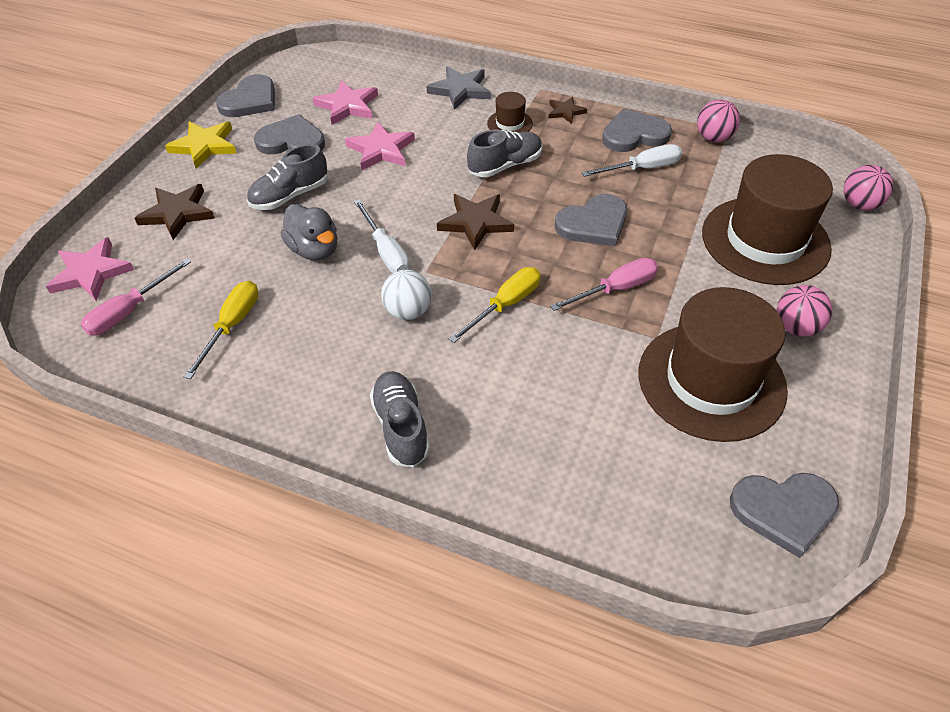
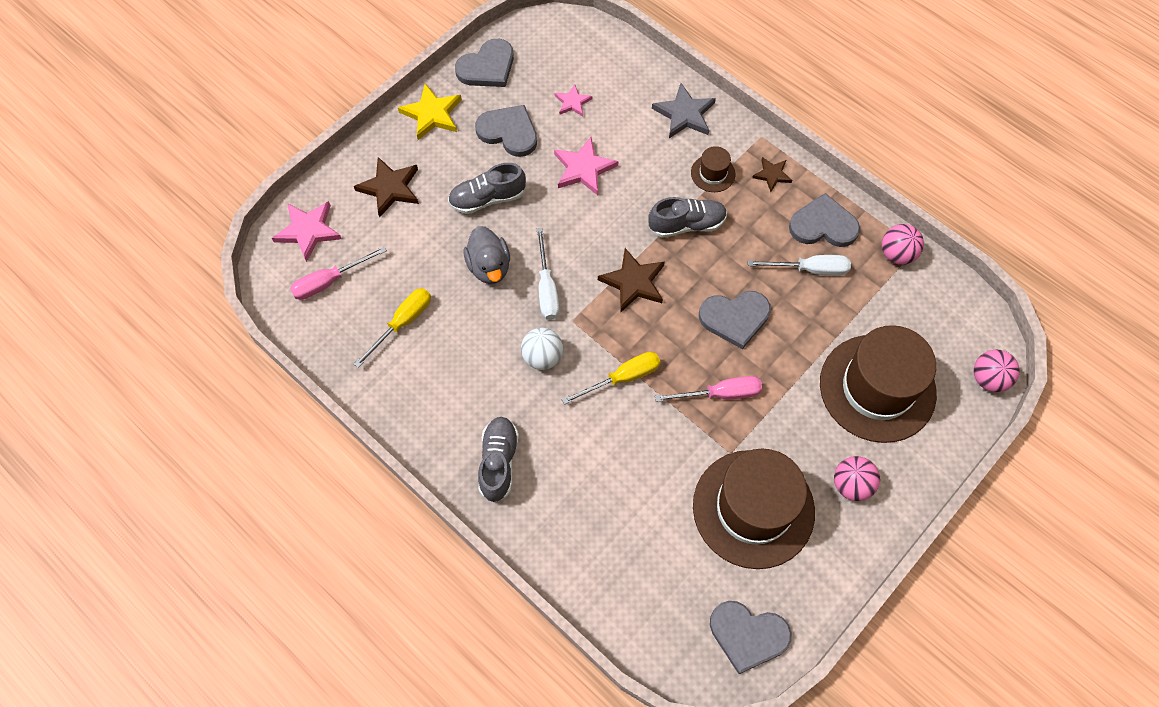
camera: 20 degrees right, 15 degrees up
pink star [312,80,378,125] -> pink star [555,84,593,117], size x0.60

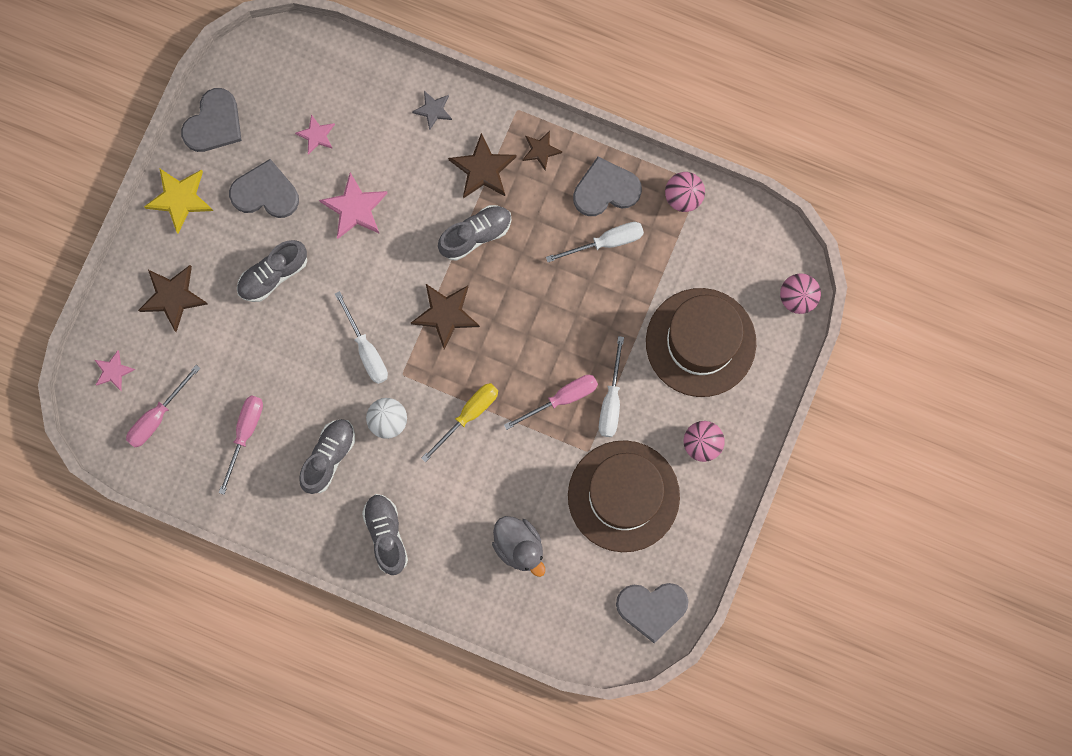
camera: 20 degrees left, 15 degrees up
pink star [272,201,342,262] -> pink star [95,350,135,391], size x0.60
yellow screwdriver [354,288,431,368] -> pink screwdriver [219,395,263,495]
grey duck [463,226,510,284] -> grey duck moved to [492,516,545,577]
grey star [652,83,716,138] -> grey star [412,91,452,130], size x0.60
brown hat [691,146,735,192] -> brown star [448,133,517,198]
grey heart [699,291,771,349] -> none
none -> grey shoe [299,419,355,494]
none -> white screwdriver [599,336,624,437]

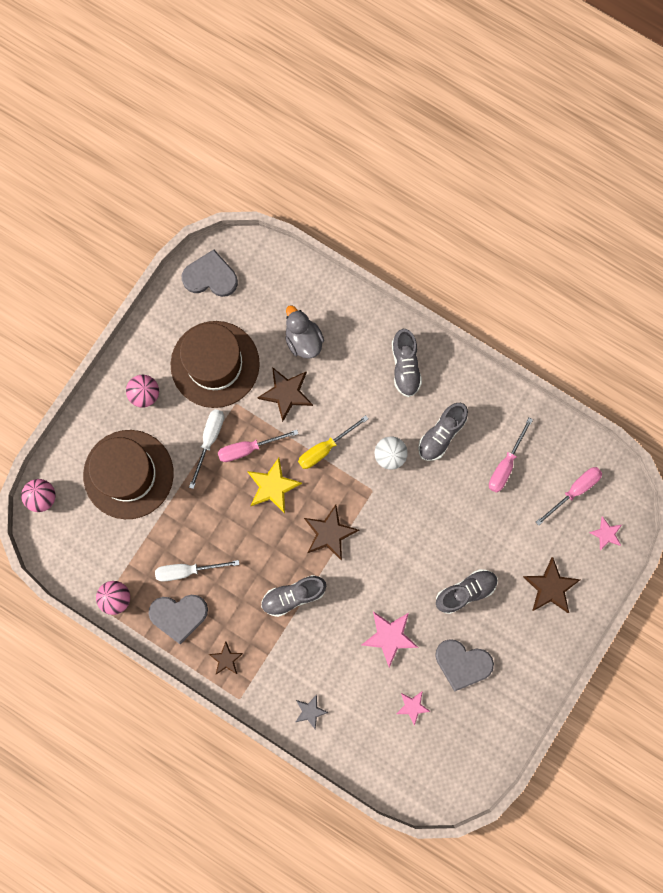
camera: 170 degrees left, 0 degrees up
yellow star [144,169,213,233] -> yellow star moved to [247,458,302,513]
grey heart [181,88,242,152] -> none
white screwdriver [335,291,388,384] -> none
brown star [448,133,517,198] -> brown star moved to [257,367,313,422]

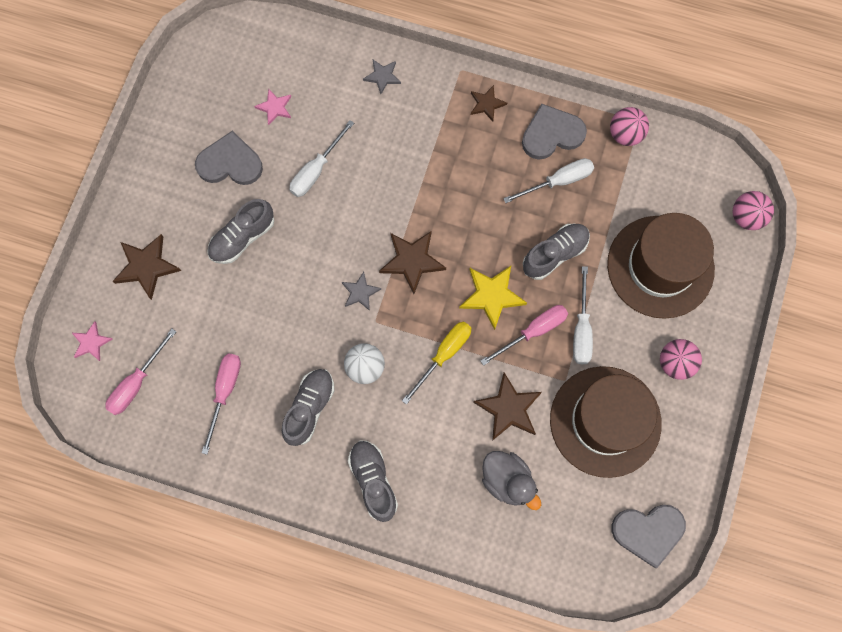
camera: 165 degrees right, 5 degrees down
grey shoe [261,575,326,617] -> grey shoe moved to [522,224,590,280]
pink star [362,611,419,667] -> white screwdriver [290,120,354,197]
none -> grey star [342,272,381,311]

